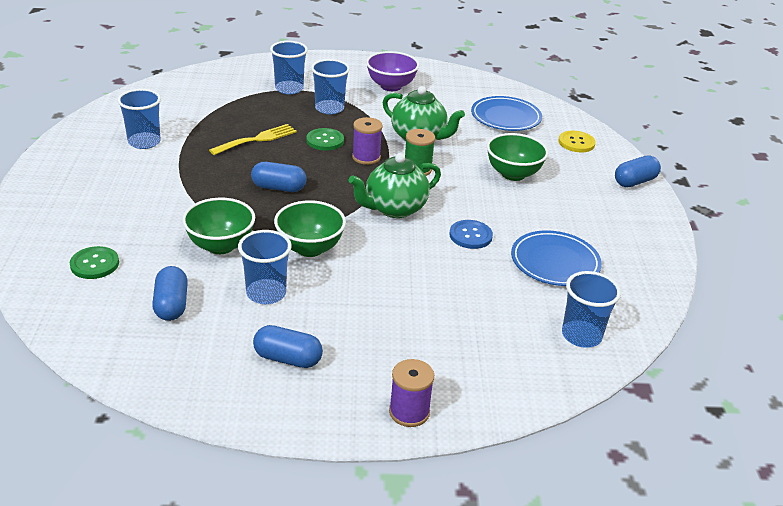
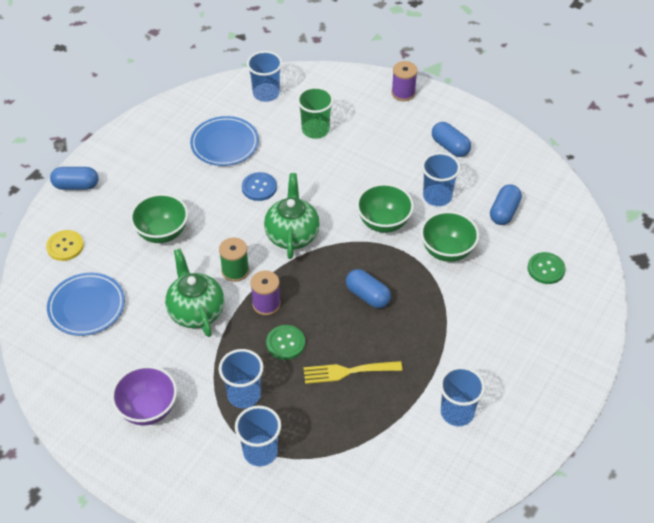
camera: 145 degrees left, 15 degrees up
green teapot [348,153,441,218] -> green teapot turned 90 degrees counterclockwise [264,173,320,259]
none -> green cup [297,87,334,139]

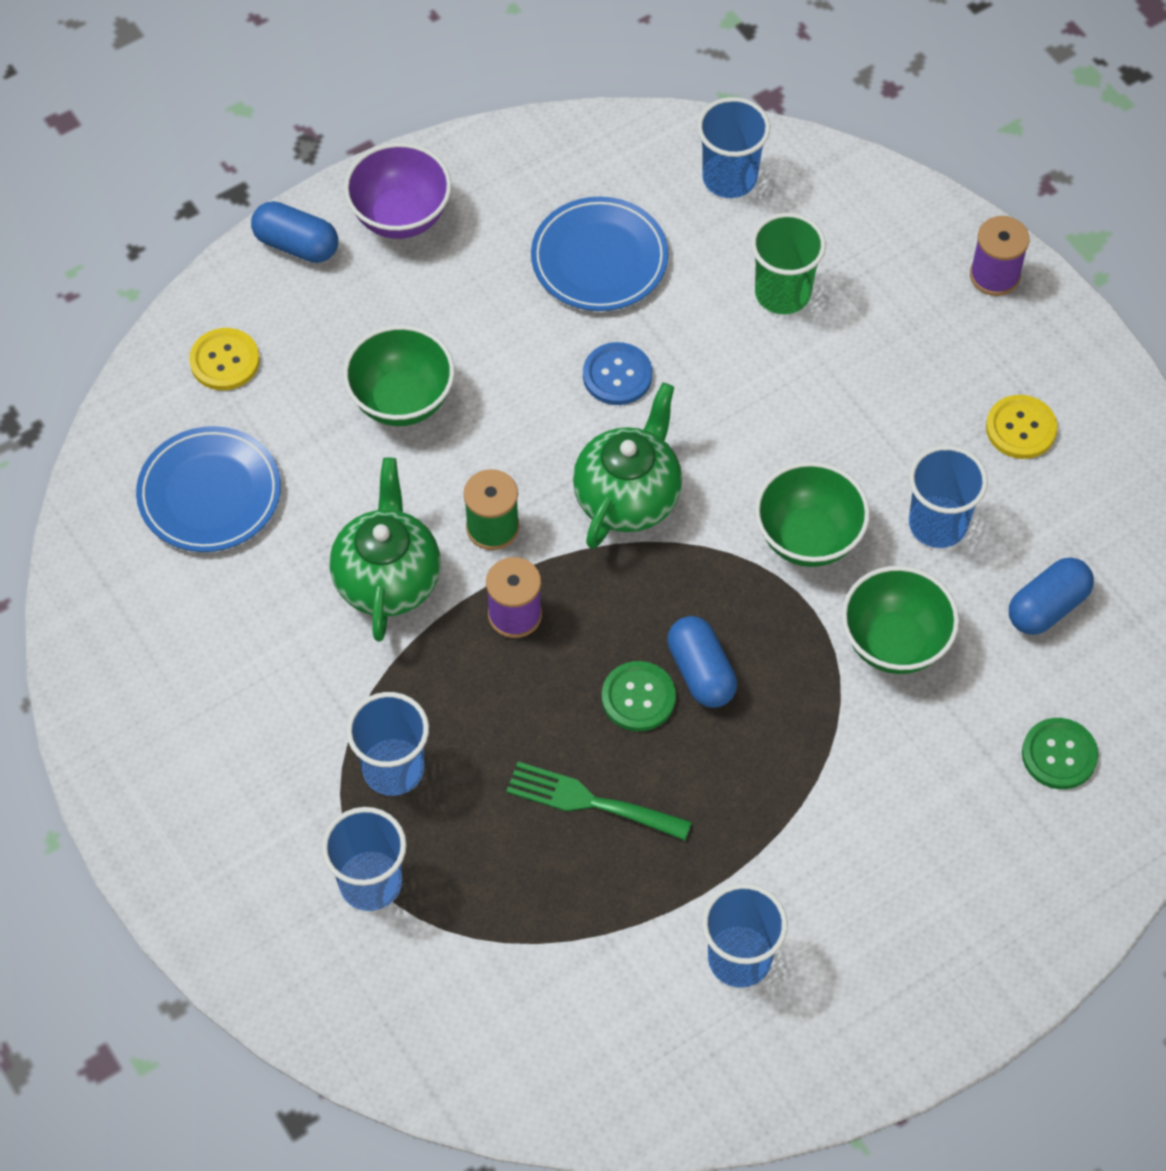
camera: 25 degrees right, 10 degrees up
purple bowl [111,366,177,425] -> purple bowl moved to [344,143,452,239]
green button [266,325,305,360] -> green button moved to [602,661,676,731]
yellow fork [303,361,403,384] -> green fork [506,762,692,840]
blue capsule [432,122,471,157] -> yellow button [986,395,1058,459]

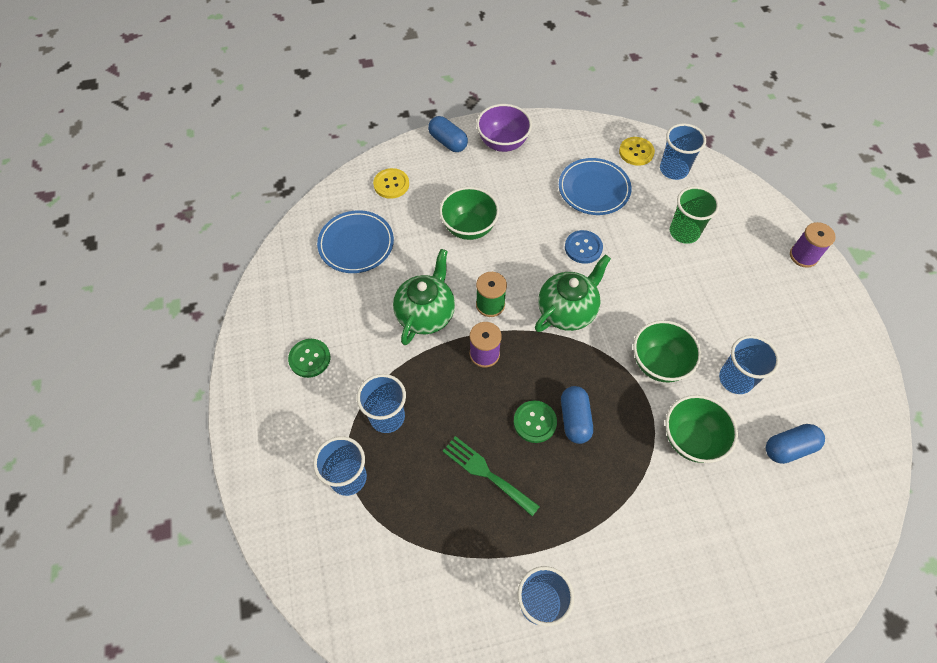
camera: 20 degrees right, 0 degrees up
yellow button [986,395,1058,459] -> yellow button moved to [619,137,655,166]
green button [1022,718,1098,789] -> green button moved to [288,339,330,378]

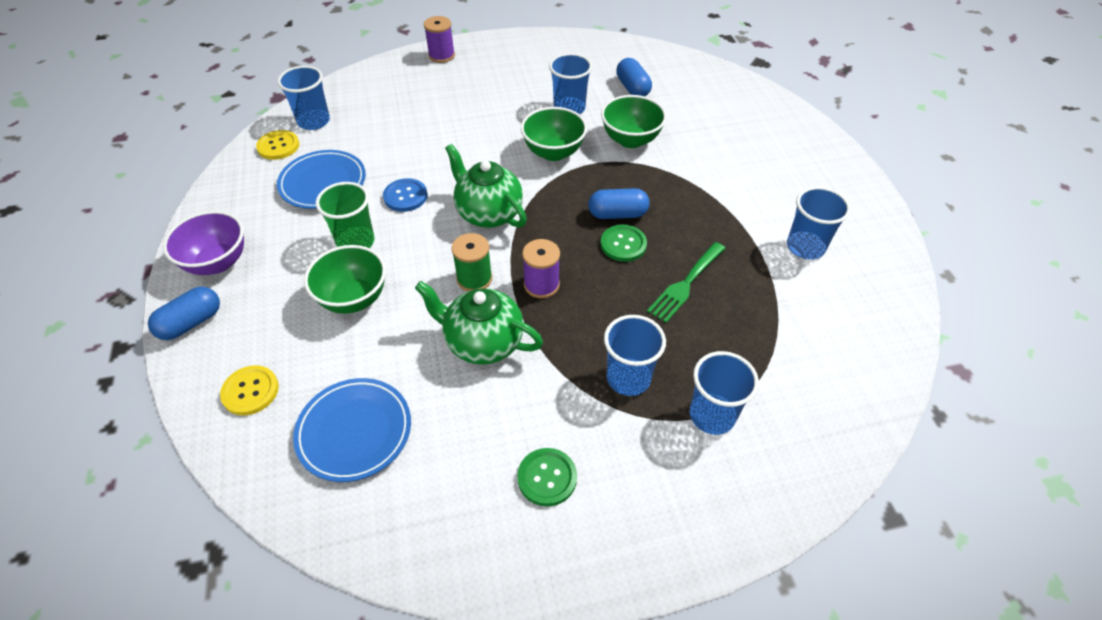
camera: 90 degrees left, 10 degrees down
green cup [670,186,719,244] -> green cup moved to [316,182,375,248]

